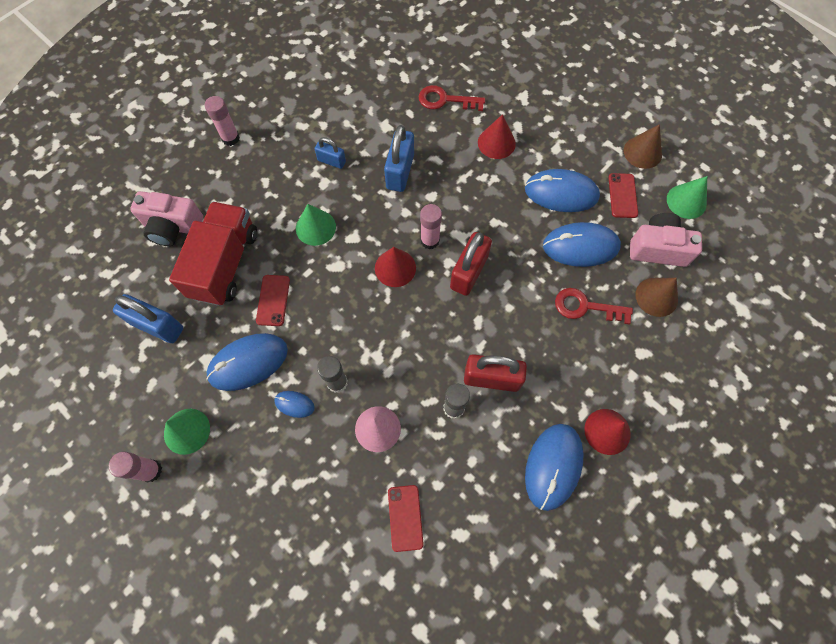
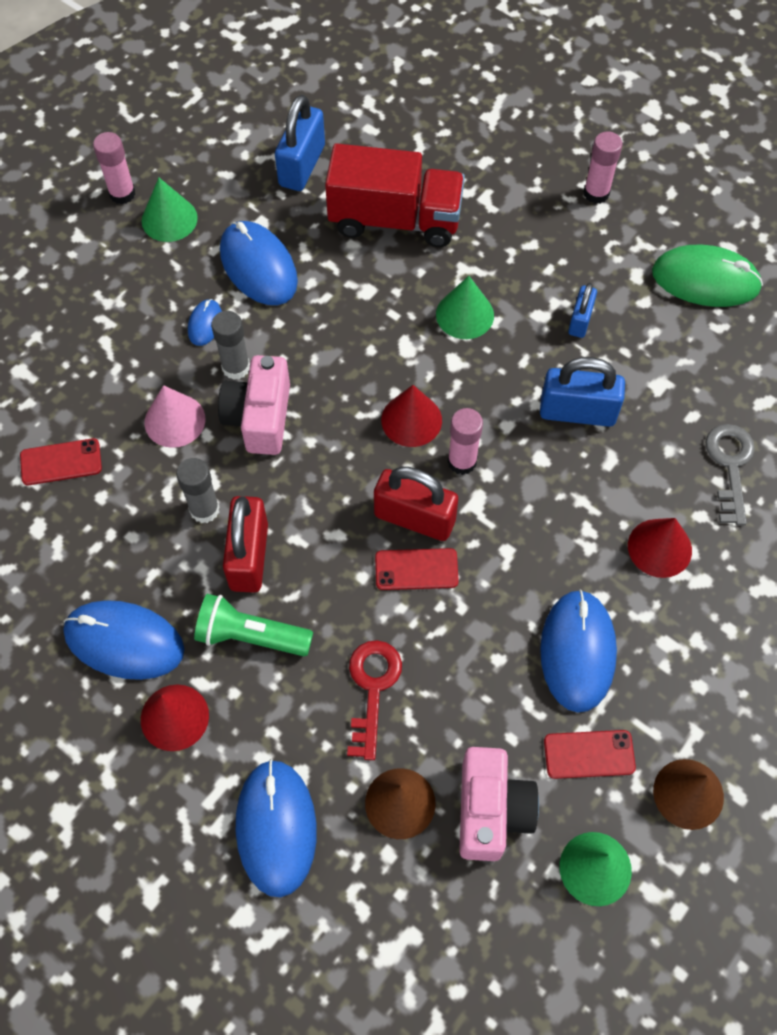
camera: 85 degrees right, 5 degrees down
pink camera [130,191,203,246] -> pink camera moved to [218,355,290,455]
red phone [256,275,290,326] -> red phone moved to [375,548,459,590]
red key [419,85,485,111] -> grey key [706,424,755,525]
blue mouse [543,222,621,267] -> blue mouse moved to [236,759,317,897]
none -> green flashlight [194,594,313,656]
none -> green mouse [652,245,763,307]

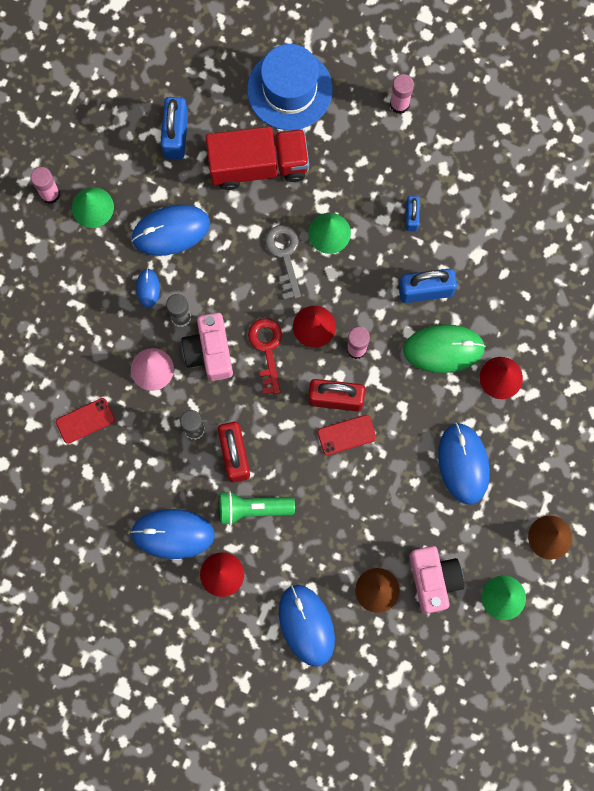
camera: 15 degrees left, 15 degrees up
blue mouse [220,221,298,305] -> blue mouse turned 60 degrees counterclockwise [132,205,210,256]
red key [347,640,402,760] -> red key moved to [248,318,282,395]
red phone [544,730,636,779] -> none
green mouse [652,245,763,307] -> green mouse moved to [403,324,486,373]
grey key [706,424,755,525] -> grey key moved to [265,225,301,300]
none -> blue hat [247,44,333,130]

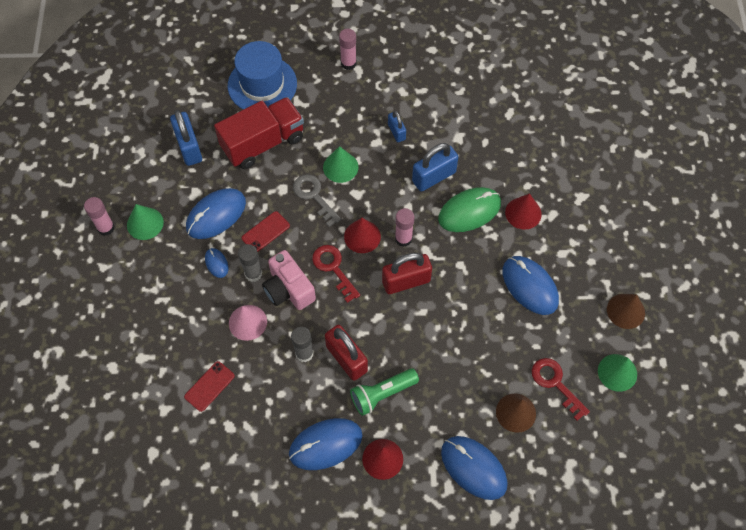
camera: 25 degrees left, 15 degrees down
red phone [317,415,376,455] -> red phone moved to [241,211,290,252]
pink camera [409,546,464,614] -> red key [532,358,590,421]

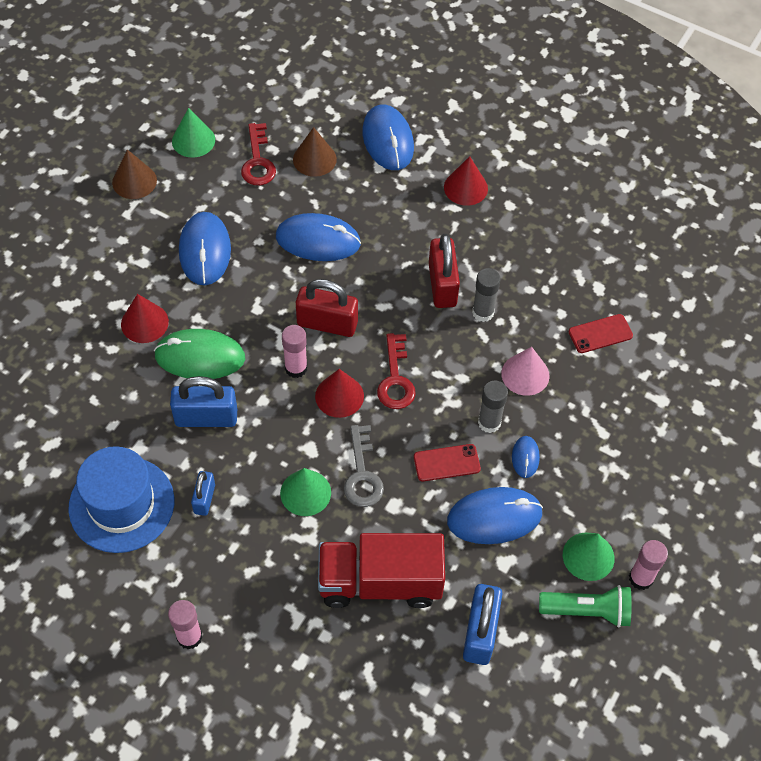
camera: 150 degrees left, 5 degrees down
blue hat [228,41,297,110] -> blue hat moved to [68,446,174,553]
pink camera [262,250,316,310] -> none
blue mouse [289,418,363,470] -> blue mouse moved to [276,213,361,261]
green flashlight [350,368,419,416] -> green flashlight moved to [539,585,632,627]

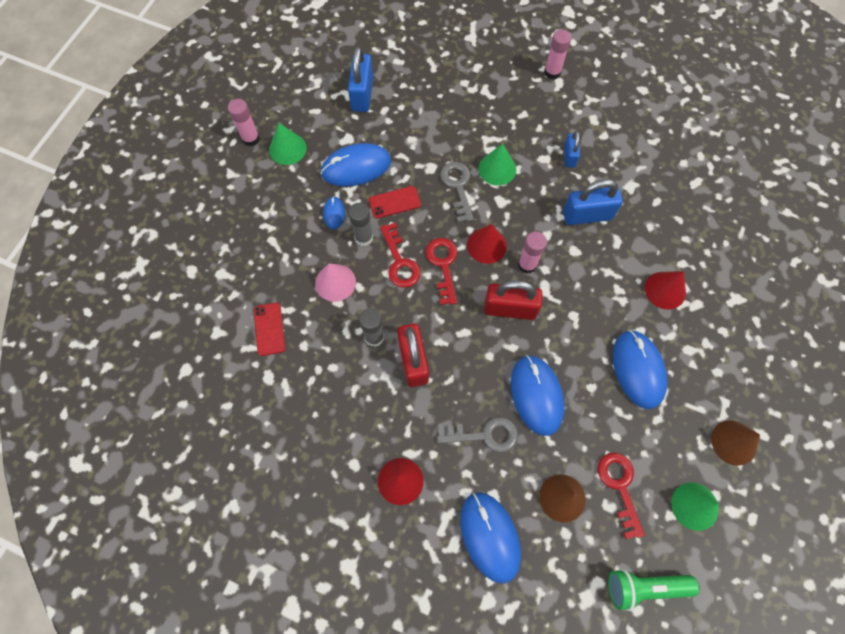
camera: 175 degrees right, 10 degrees up
blue hat [68,446,174,553] -> none
green mouse [154,329,245,379] -> none
blue mouse [276,213,361,261] -> blue mouse turned 75 degrees clockwise [511,355,564,436]
red truck [318,533,445,608] -> none
green flashlight [539,585,632,627] -> green flashlight moved to [608,569,699,611]
red phone [569,314,633,353] -> red phone turned 75 degrees counterclockwise [254,302,285,356]
none -> red key [380,223,421,288]
none -> grey key [437,417,518,452]

